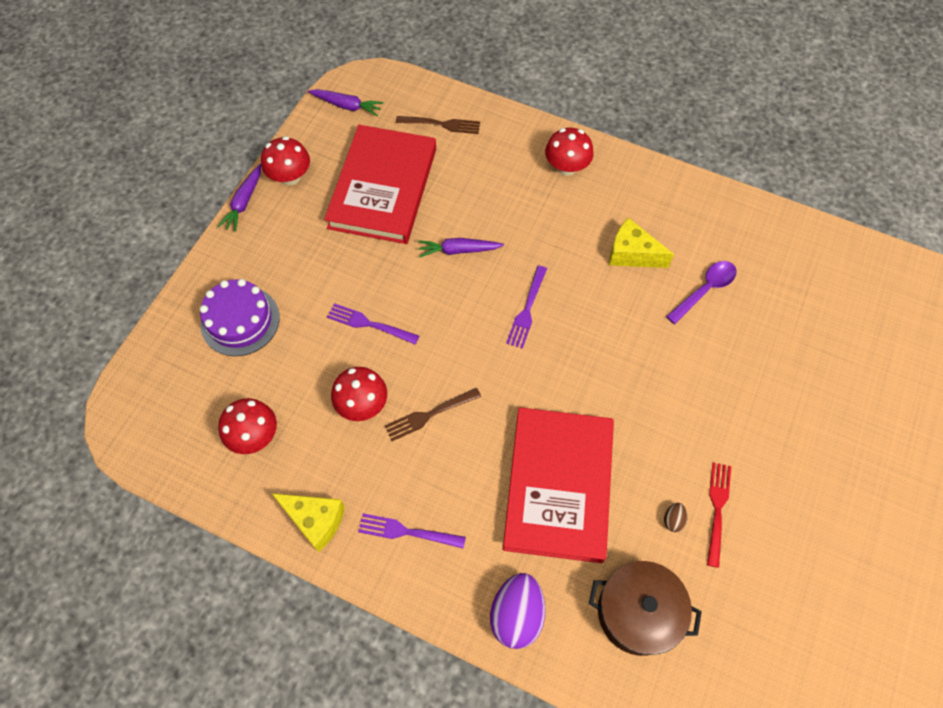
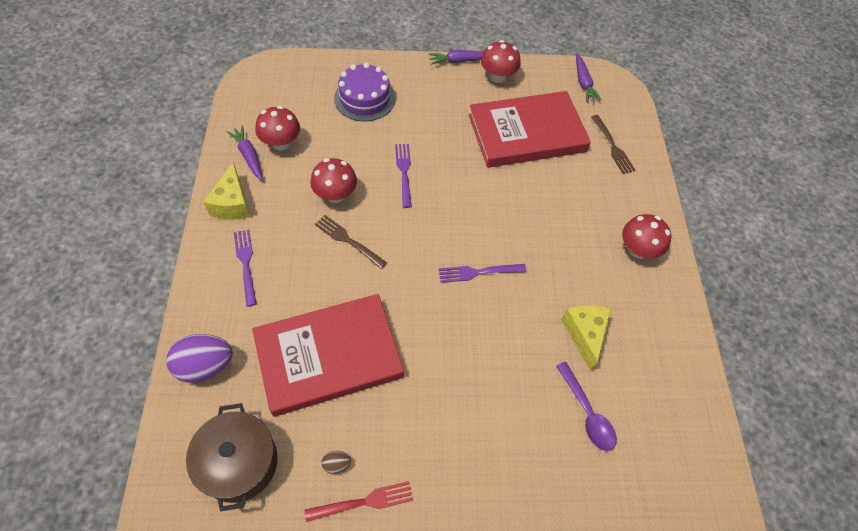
camera: 60 degrees right, 5 degrees down
purple carrot [418,238,504,258] -> purple carrot moved to [226,125,263,181]
purple spoon [666,261,737,324] -> purple spoon turned 45 degrees clockwise [556,362,617,451]

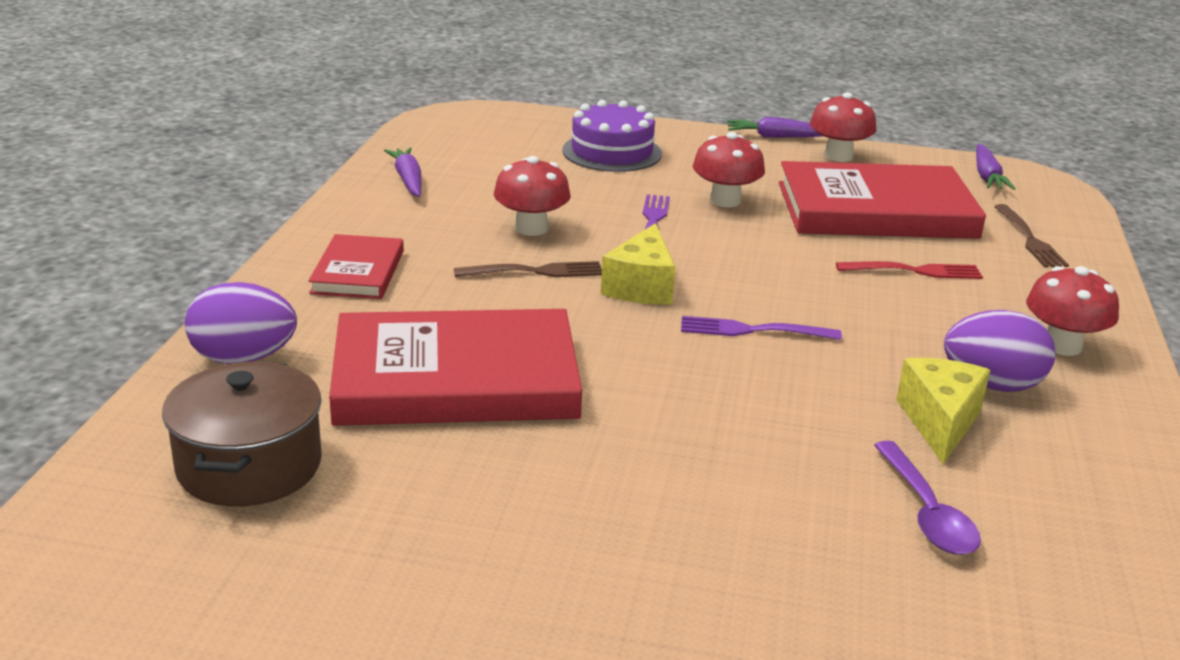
camera: 15 degrees right, 30 degrees down
yellow cheese [203,162,250,220] -> yellow cheese moved to [601,223,675,305]
purple fork [234,230,257,307] -> red book [308,234,404,299]
red mushroom [255,106,300,151] -> red mushroom moved to [693,132,765,207]
red fork [304,481,413,522] -> red fork moved to [836,261,983,279]
brown fork [315,215,387,269] -> brown fork turned 120 degrees clockwise [454,261,602,277]
brown egg [322,451,351,474] -> none
none -> purple egg [944,310,1056,392]

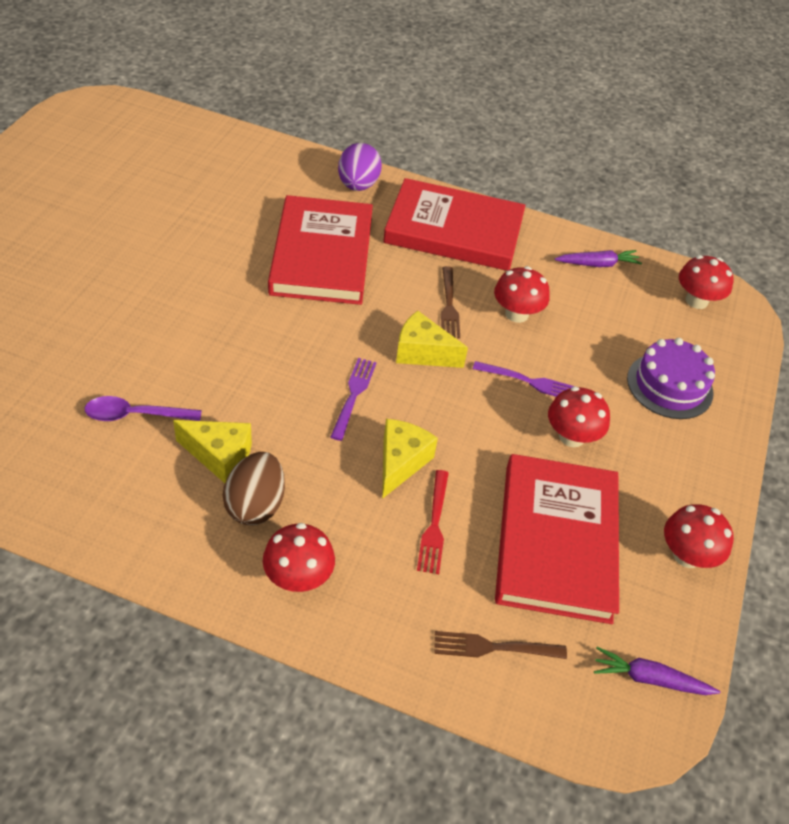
camera: 95 degrees right, 20 degrees up
brown pot [162,362,322,506] -> none
red book [308,234,404,299] -> red book [383,178,525,271], size x1.95
purple carrot [727,117,822,138] -> none
purple egg [944,310,1056,392] -> brown egg [223,452,285,525]
none -> yellow cheese [382,419,438,499]
none -> red mushroom [679,255,734,309]

